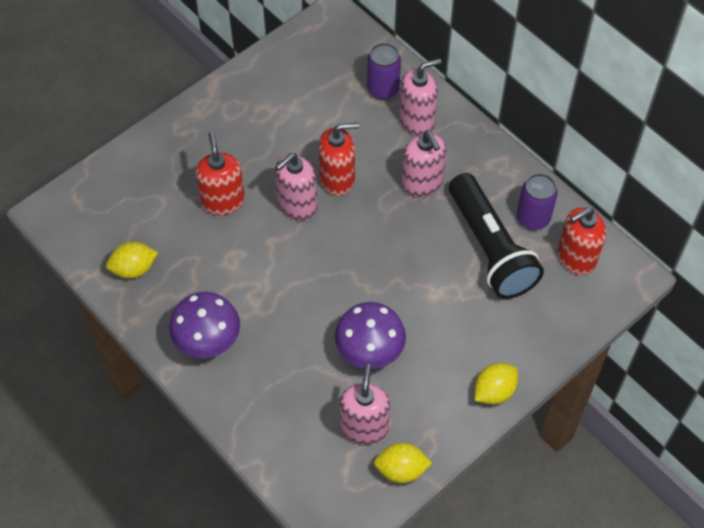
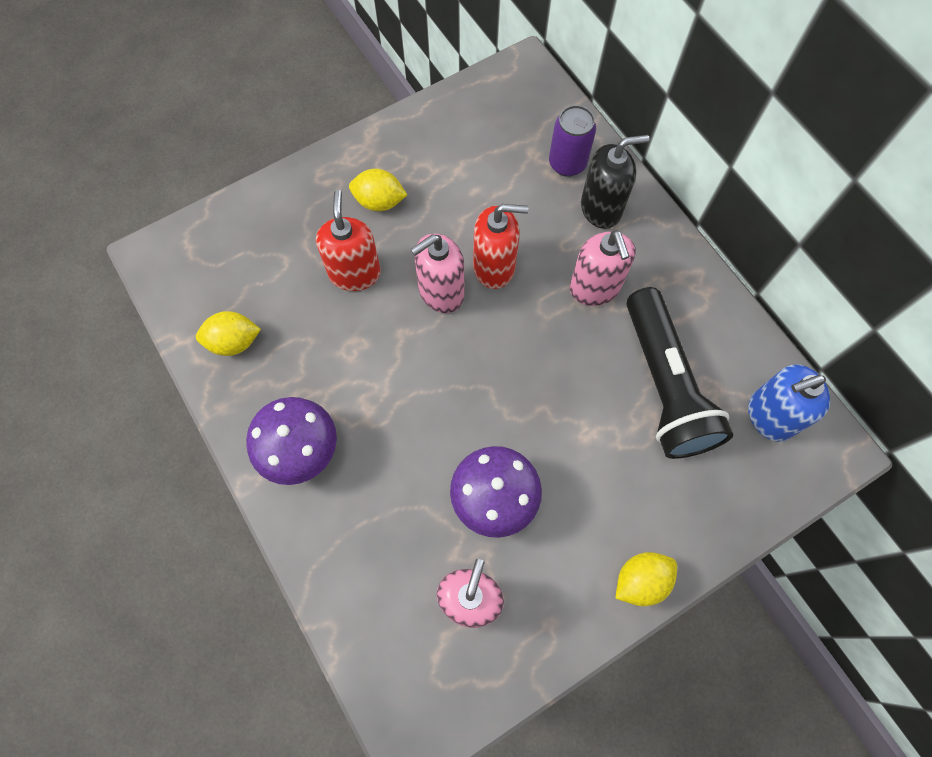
camera: 10 degrees right, 10 degrees up
yellow lemon [374,443,432,483] -> yellow lemon moved to [349,169,407,211]
pink soap dispenser [399,58,442,136] -> black soap dispenser [581,135,649,229]
purple can [517,173,558,230] -> none
red soap dispenser [557,207,606,275] -> blue soap dispenser [748,364,830,442]

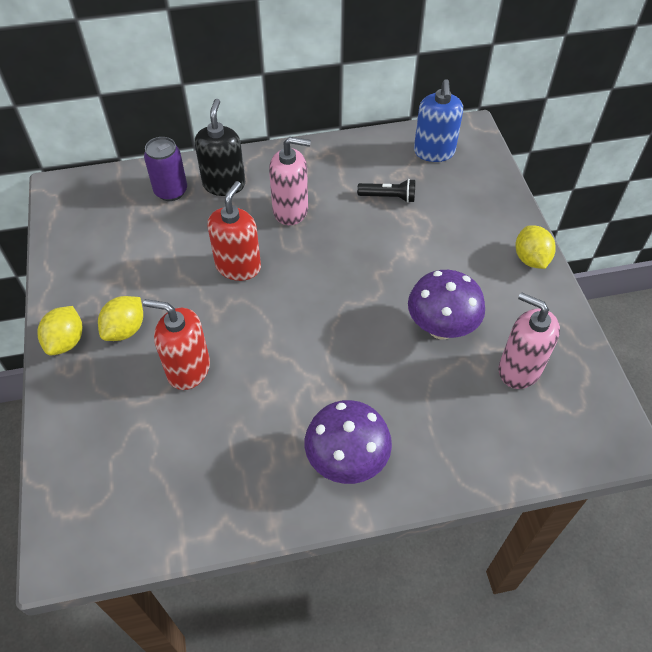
camera: 70 degrees left, 15 degrees down
yellow lemon [196,311,261,356] -> yellow lemon moved to [37,306,82,356]
pink soap dispenser [411,233,464,313] -> none
black flashlight [627,287,733,459] -> black flashlight [357,179,415,203], size x0.43

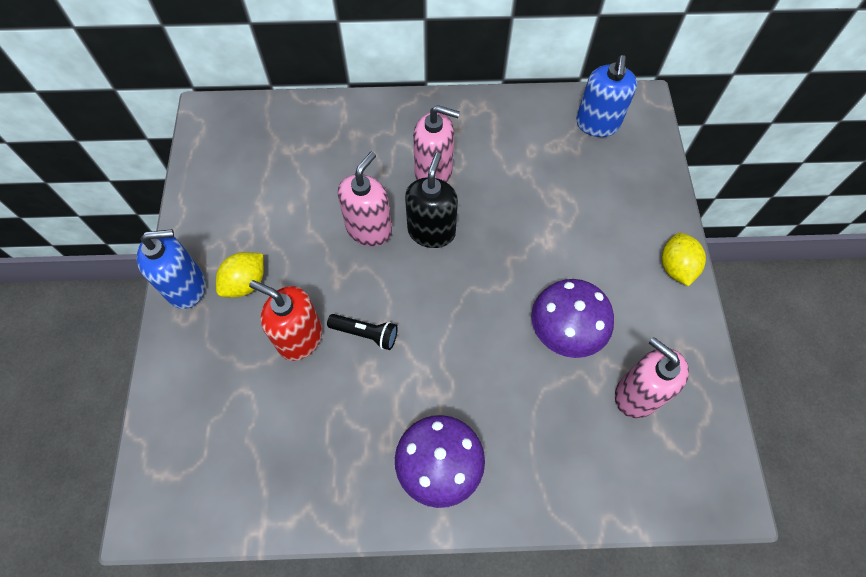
camera: 10 degrees right, 10 degrees up
yellow lemon [37,306,82,356] -> blue soap dispenser [137,229,205,309]
purple can [144,137,187,201] -> none
black soap dispenser [195,99,245,196] -> black soap dispenser moved to [405,152,458,248]
red soap dispenser [208,181,261,281] -> pink soap dispenser [338,152,392,246]
black flashlight [357,179,415,203] -> black flashlight moved to [327,314,398,350]

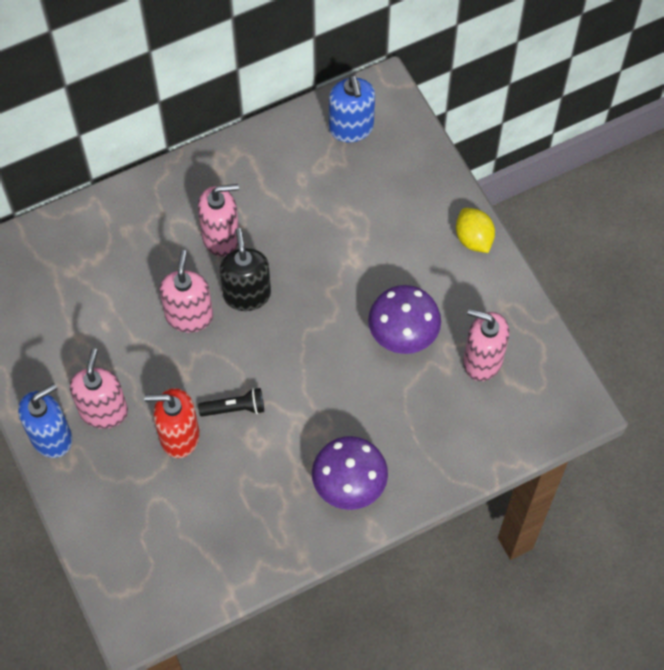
camera: 25 degrees left, 0 degrees up
yellow lemon [216,252,264,298] -> pink soap dispenser [70,348,128,429]

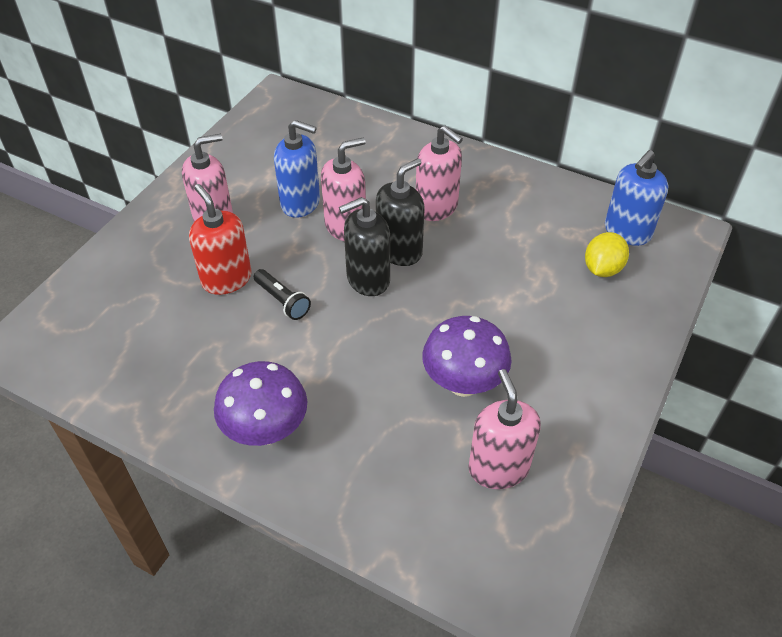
camera: 55 degrees right, 15 degrees down
blue soap dispenser [18,383,72,458] -> blue soap dispenser moved to [274,120,320,218]
yellow lemon [456,208,495,253] -> yellow lemon moved to [585,232,629,277]
none -> black soap dispenser [339,197,390,296]

